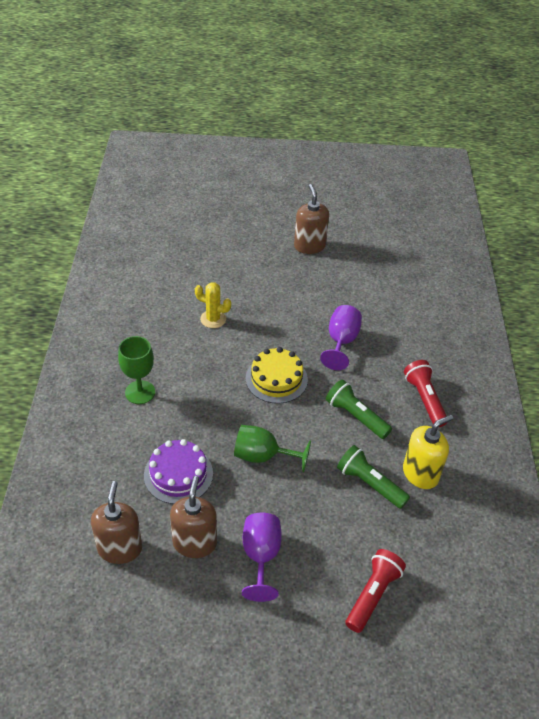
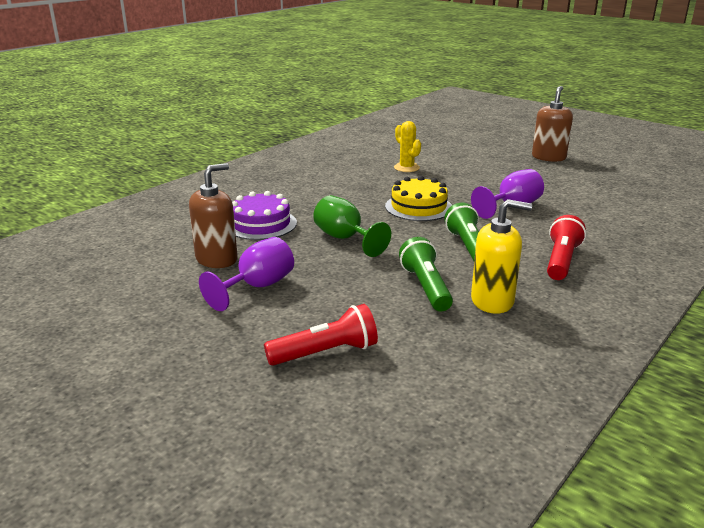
camera: 40 degrees right, 20 degrees down
brown soap dispenser [91,481,142,564] -> none
green goblet [118,336,155,404] -> none

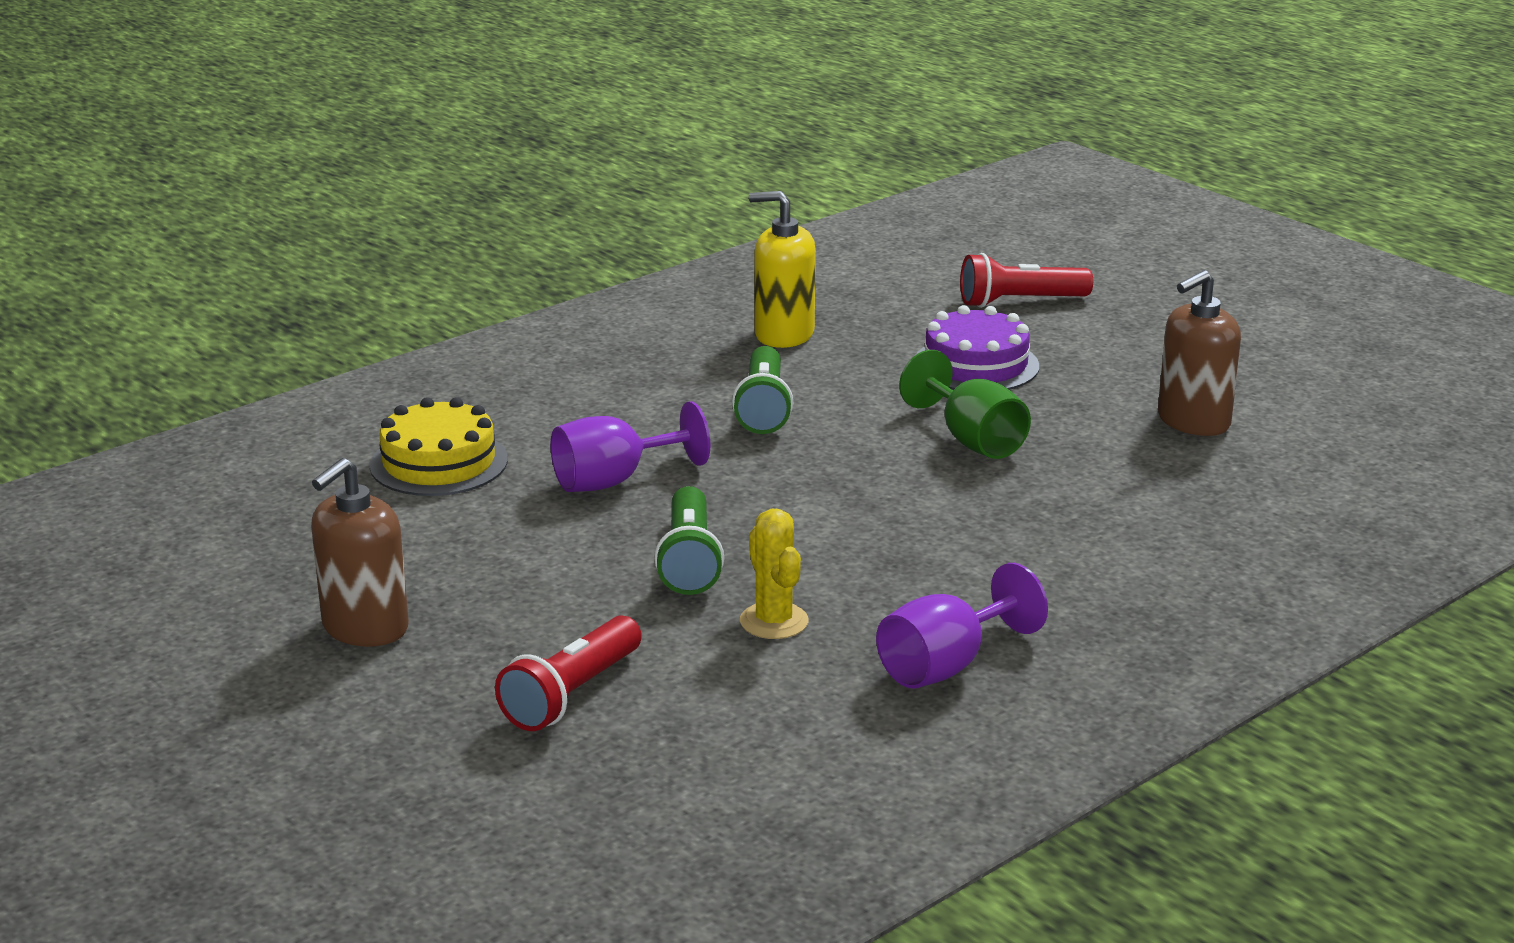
camera: 170 degrees left, 0 degrees up
purple goblet [199,237,294,311] -> purple goblet moved to [876,563,1048,688]
purple cake [232,191,297,240] -> purple cake moved to [916,305,1039,390]
yellow cake [385,176,452,221] -> yellow cake moved to [370,397,508,496]
green flashlight [399,237,453,312] -> green flashlight moved to [654,486,724,595]
red flashlight [547,215,586,280] -> red flashlight moved to [495,615,642,731]

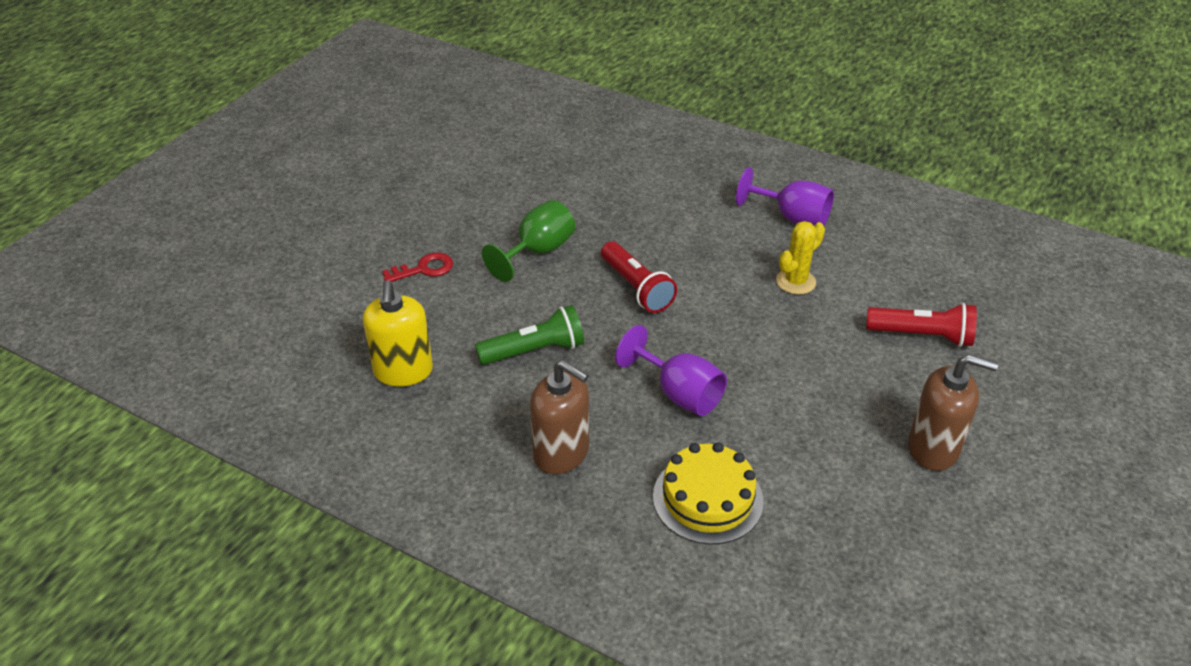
camera: 110 degrees left, 15 degrees up
green flashlight [654,486,724,595] -> none
purple cake [916,305,1039,390] -> red key [382,252,453,282]
red flashlight [960,253,1093,308] -> red flashlight moved to [601,241,677,313]
brown soap dispenser [1158,270,1241,436] -> brown soap dispenser moved to [530,360,589,474]

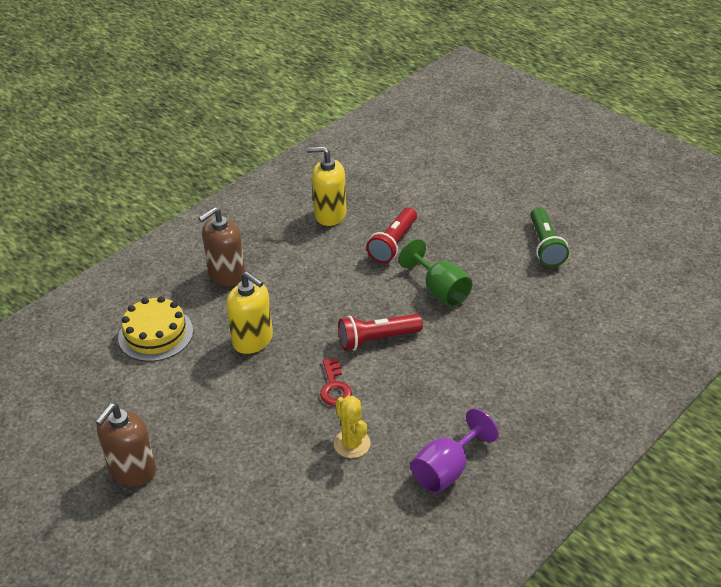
camera: 105 degrees right, 0 degrees up
red key [382,252,453,282] -> red key moved to [320,358,352,406]
green flashlight [475,305,584,365] -> green flashlight moved to [530,207,569,267]
purple goblet [615,325,727,416] -> yellow soap dispenser [226,271,273,354]
red flashlight [866,303,977,347] -> red flashlight moved to [367,207,417,263]

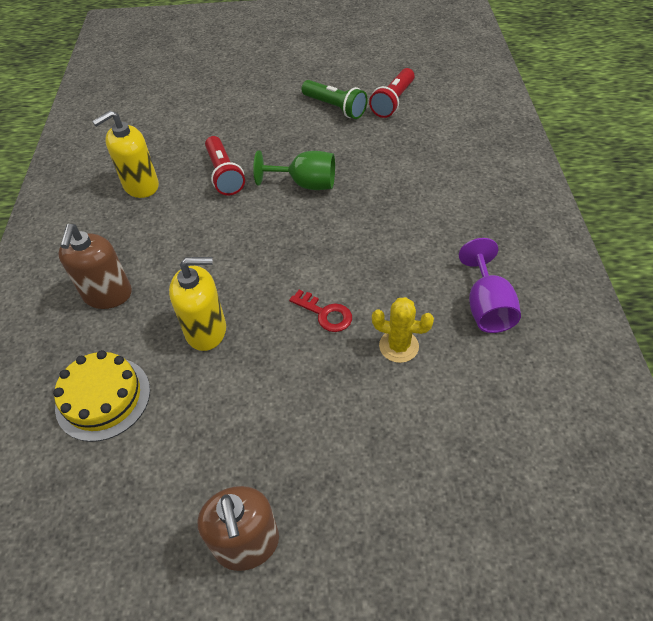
camera: 45 degrees left, 10 degrees up
red flashlight [338,314,423,350] -> red flashlight moved to [369,68,415,118]

